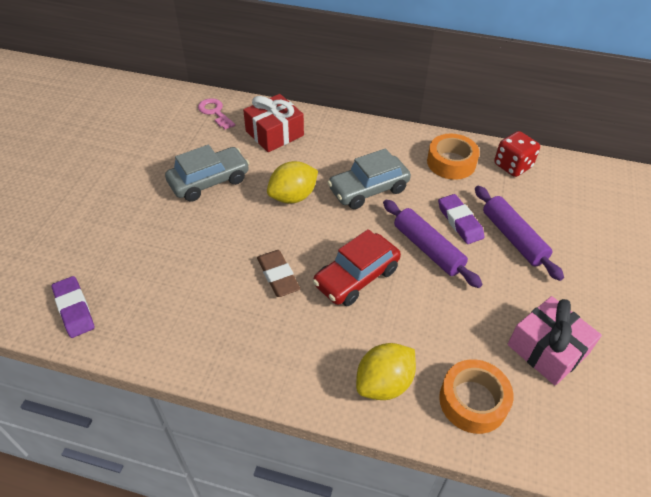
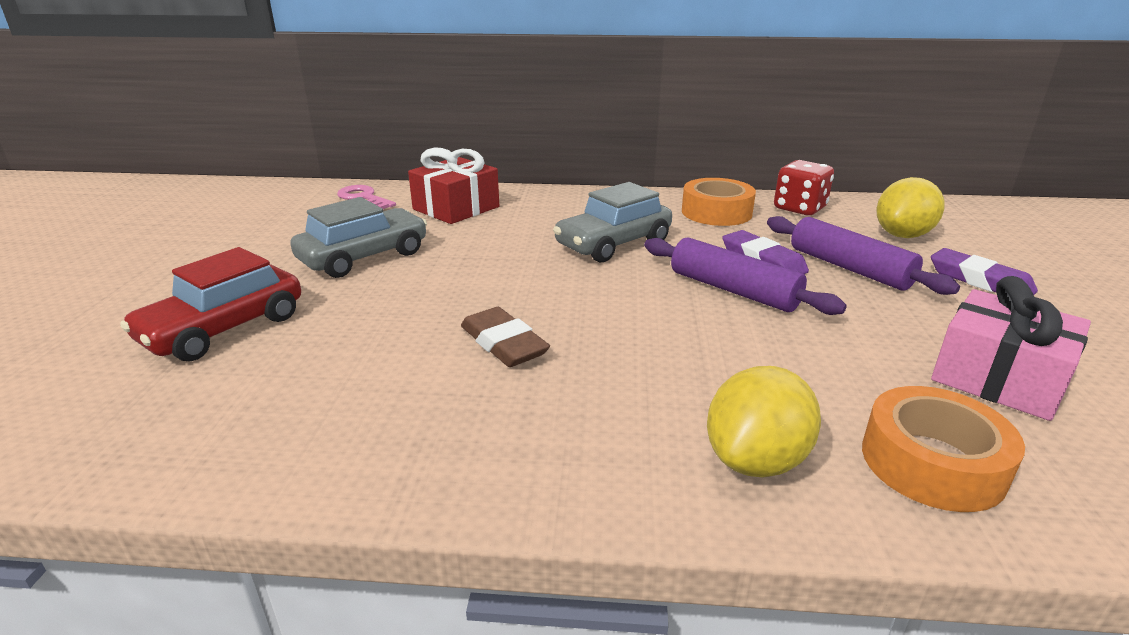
camera: 10 degrees left, 20 degrees down
purple eraser [51,276,95,338] -> purple eraser moved to [931,248,1038,295]
yellow lemon [267,161,318,203] -> yellow lemon moved to [876,177,945,238]
red car [313,229,401,306] -> red car moved to [120,247,301,361]

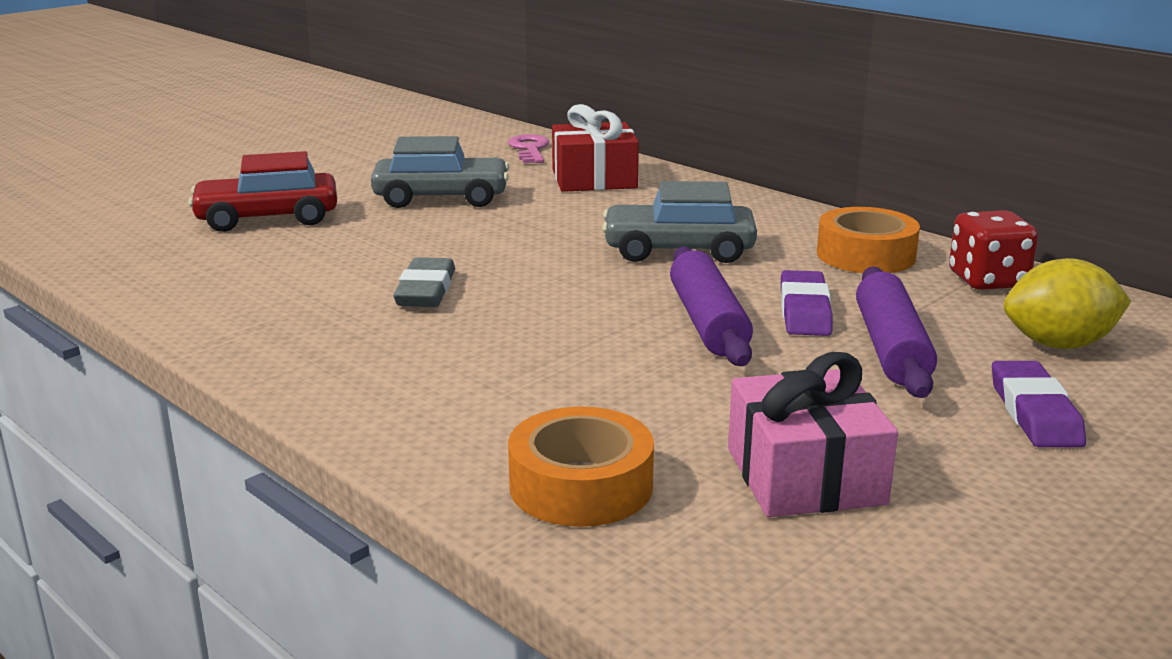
camera: 40 degrees right, 5 degrees down
brown eraser [461,307,550,367] -> grey eraser [393,257,455,307]
yellow lemon [707,366,821,478] -> none

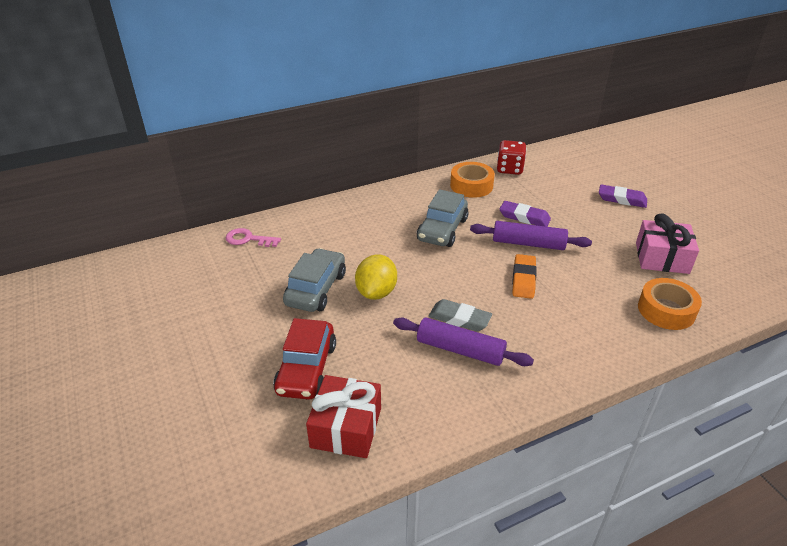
camera: 70 degrees left, 15 degrees up
red gift [552,104,639,192] -> red gift moved to [306,375,381,458]
purple rolling pin [856,266,937,398] -> purple rolling pin moved to [393,318,534,366]
yellow lemon [1004,258,1131,349] -> yellow lemon moved to [355,254,397,300]
none -> orange eraser [512,254,537,299]

